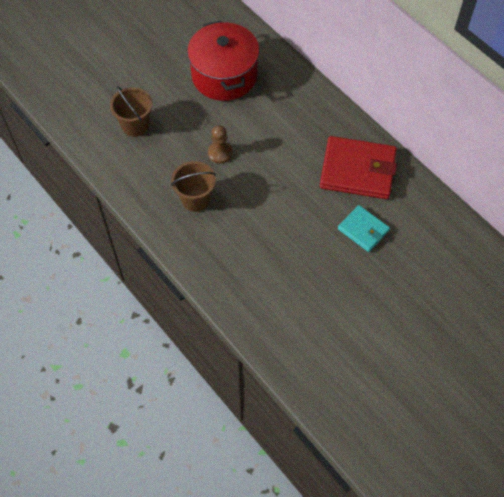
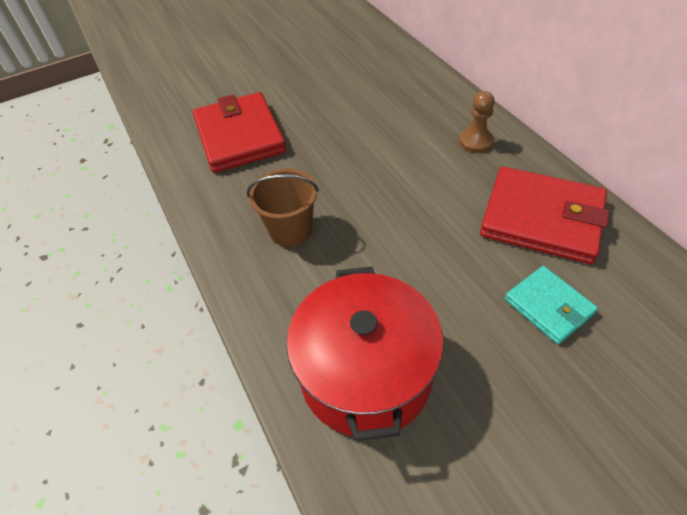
camera: 15 degrees right, 10 degrees down
brown bucket [110,86,152,137] -> red wallet [193,92,286,173]
red pot [187,20,259,101] -> red pot moved to [286,267,444,441]
brown pawn [208,125,233,164] -> brown pawn moved to [459,91,495,153]

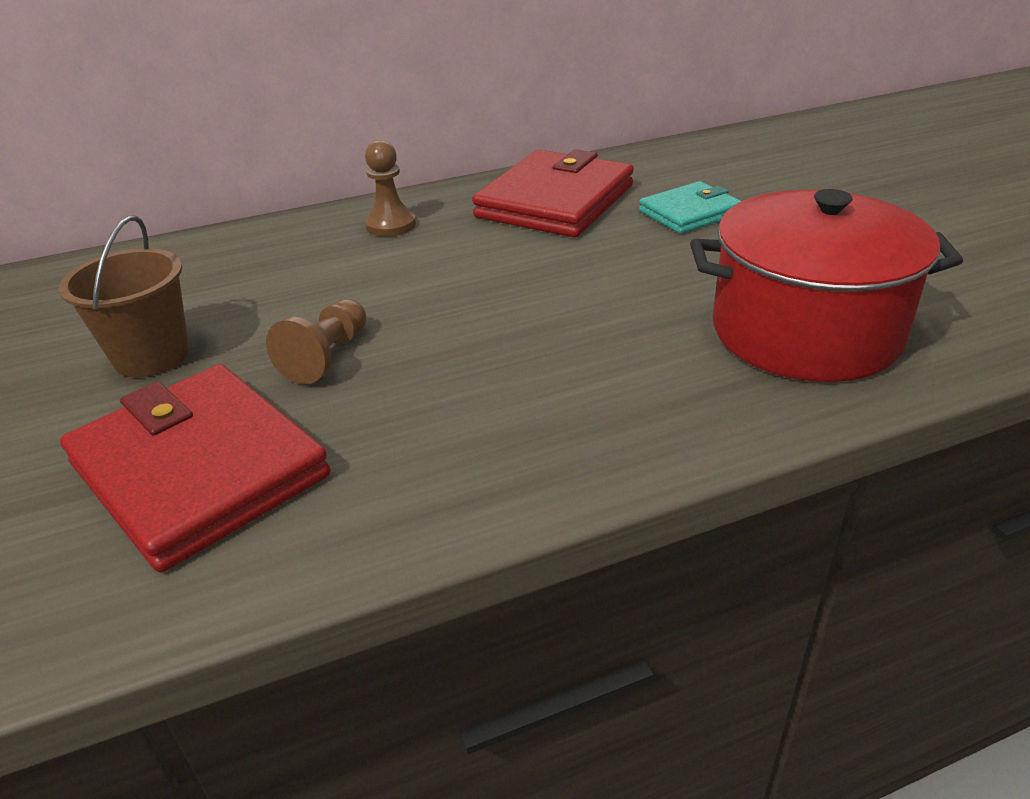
camera: 85 degrees left, 15 degrees down
red wallet [193,92,286,173] -> red wallet turned 60 degrees clockwise [60,364,331,572]
brown bucket [247,168,319,247] -> brown bucket moved to [59,215,189,378]
none -> brown pawn [266,299,367,384]

